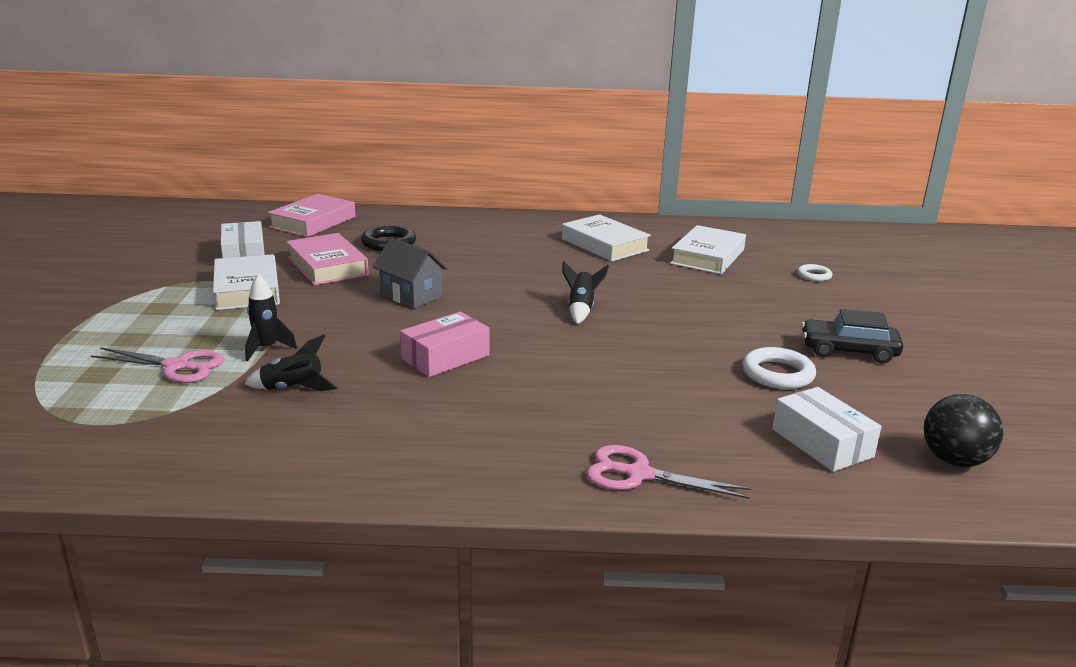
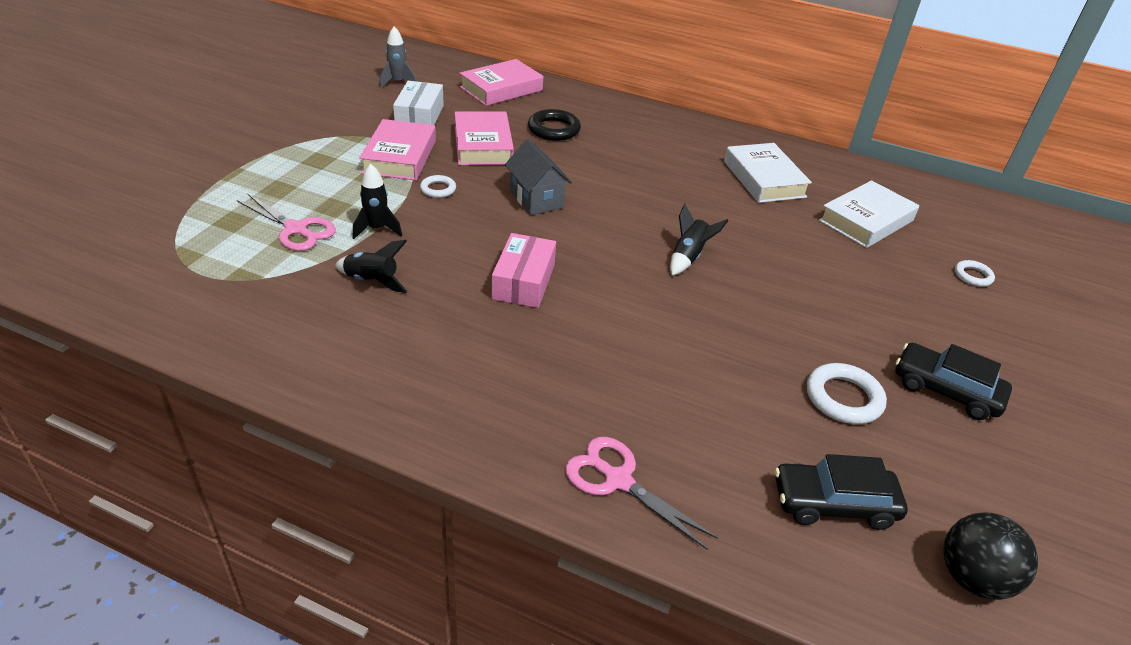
camera: 20 degrees right, 15 degrees up
white book [213,254,280,310] -> pink book [359,119,436,180]
pink box [400,311,490,377] -> pink box turned 60 degrees counterclockwise [492,233,556,308]
white box [772,387,882,472] -> black car [775,454,908,530]
none -> grey rocket [380,26,416,88]
none -> white ring [420,175,456,198]

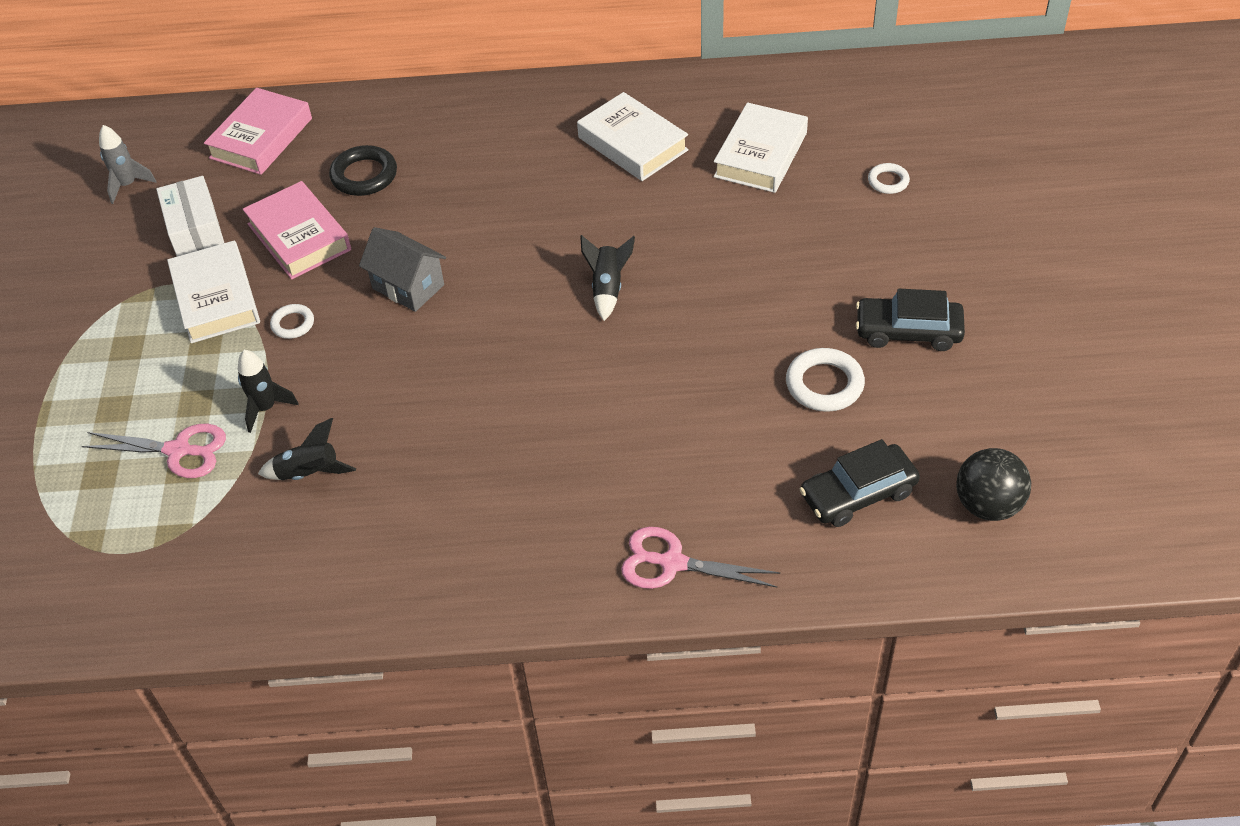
camera: 20 degrees left, 10 degrees up
pink book [359,119,436,180] -> white book [167,241,260,343]
pink box [492,233,556,308] -> none

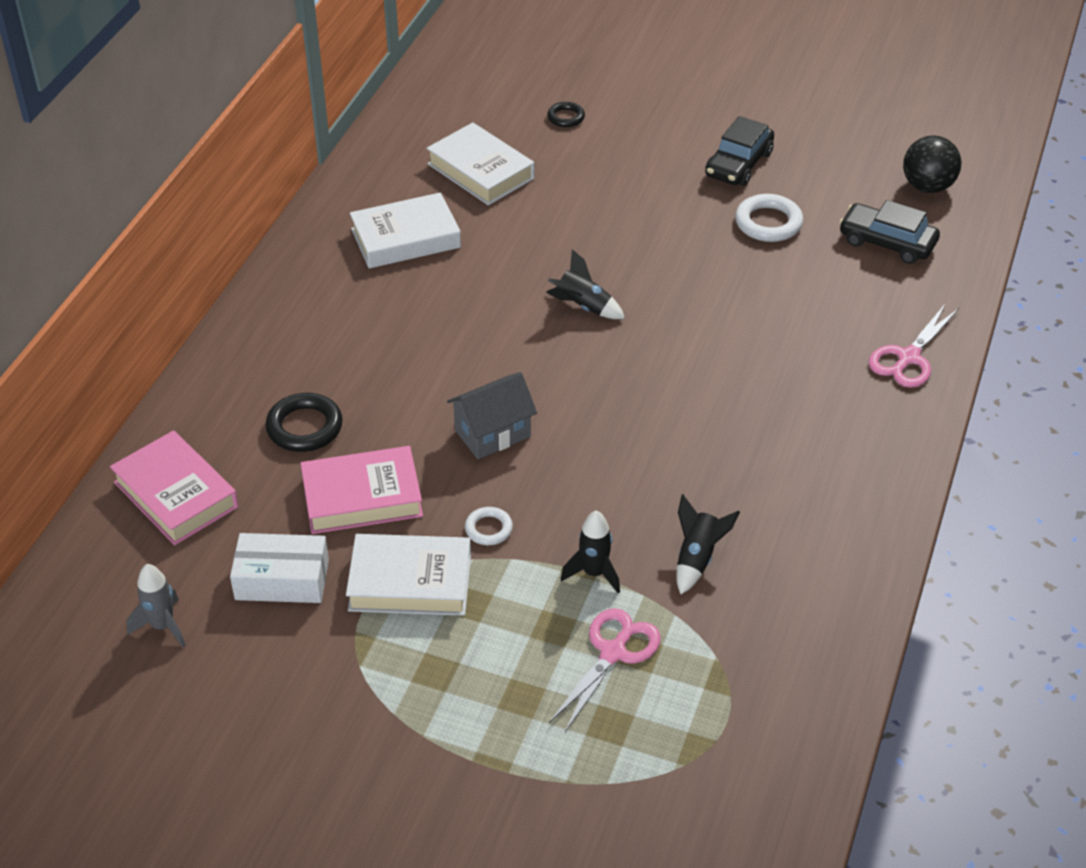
camera: 70 degrees left, 5 degrees down
black car [800,439,920,527] -> black car turned 120 degrees clockwise [839,200,940,264]
white ring [868,163,910,194] -> black ring [547,102,585,127]

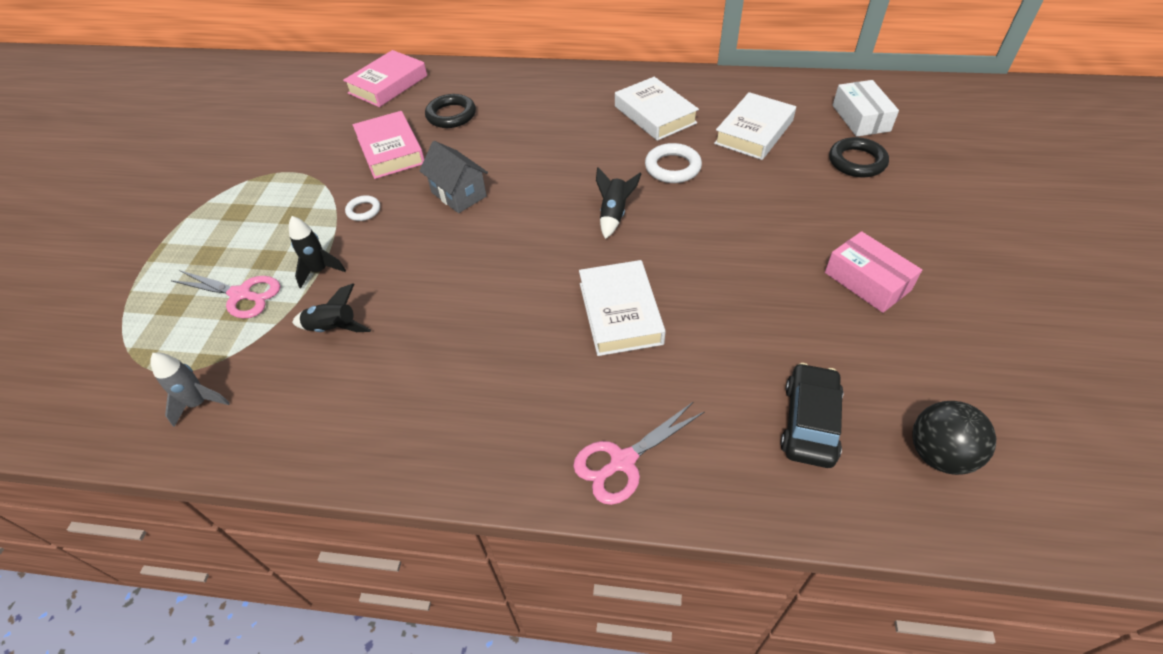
camera: 80 degrees right, 5 degrees up
grey rocket [127,564,186,647] -> grey rocket moved to [150,353,230,427]
white box [230,533,329,603] -> white box moved to [833,80,899,137]
white book [346,534,471,616] -> white book moved to [579,260,666,356]
black ring [547,102,585,127] -> black ring [829,137,889,177], size x1.68
black car [705,116,774,186] -> pink box [825,231,922,313]
white ring [735,194,803,242] -> white ring moved to [645,143,702,183]
pink scissors [868,304,959,388] -> pink scissors turned 60 degrees counterclockwise [573,402,704,505]

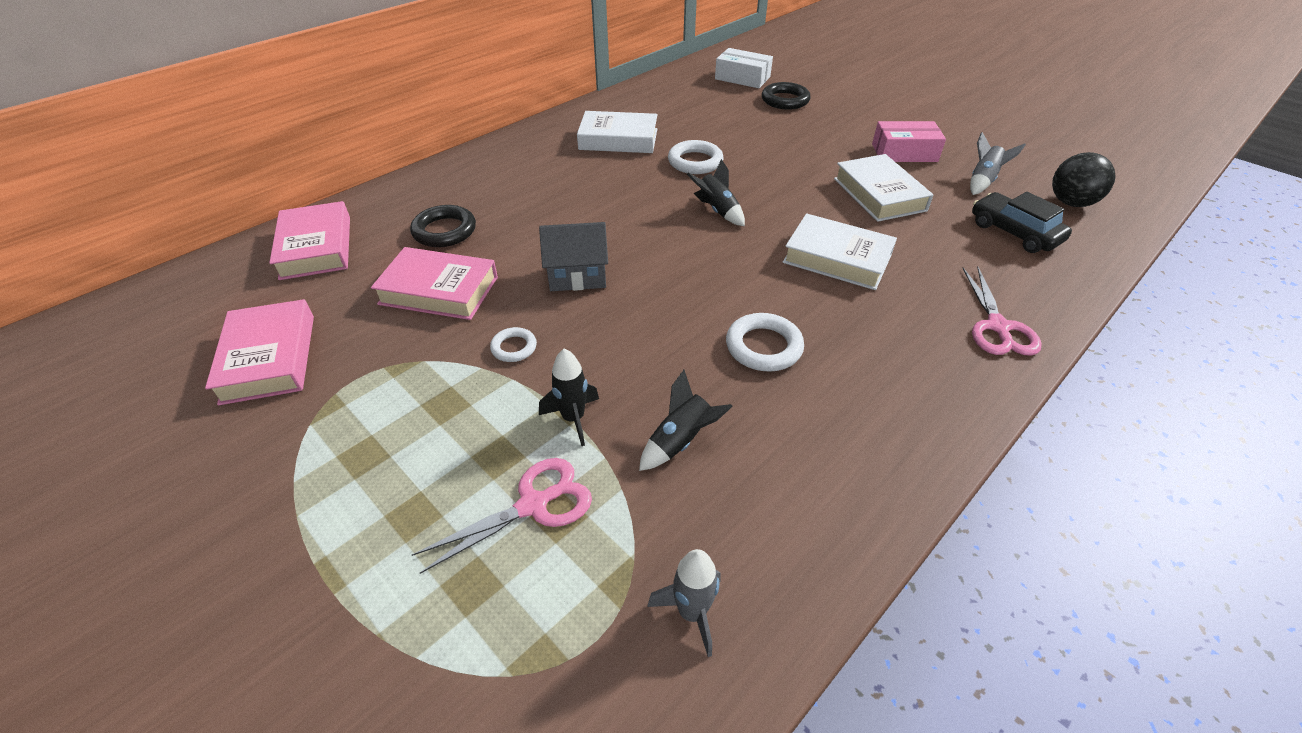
camera: 55 degrees left, 5 degrees down
white book [714,92,796,160] -> white book moved to [834,154,934,222]
none -> pink book [205,299,314,405]
none -> white ring [726,313,804,372]
none -> grey rocket [970,132,1026,195]

